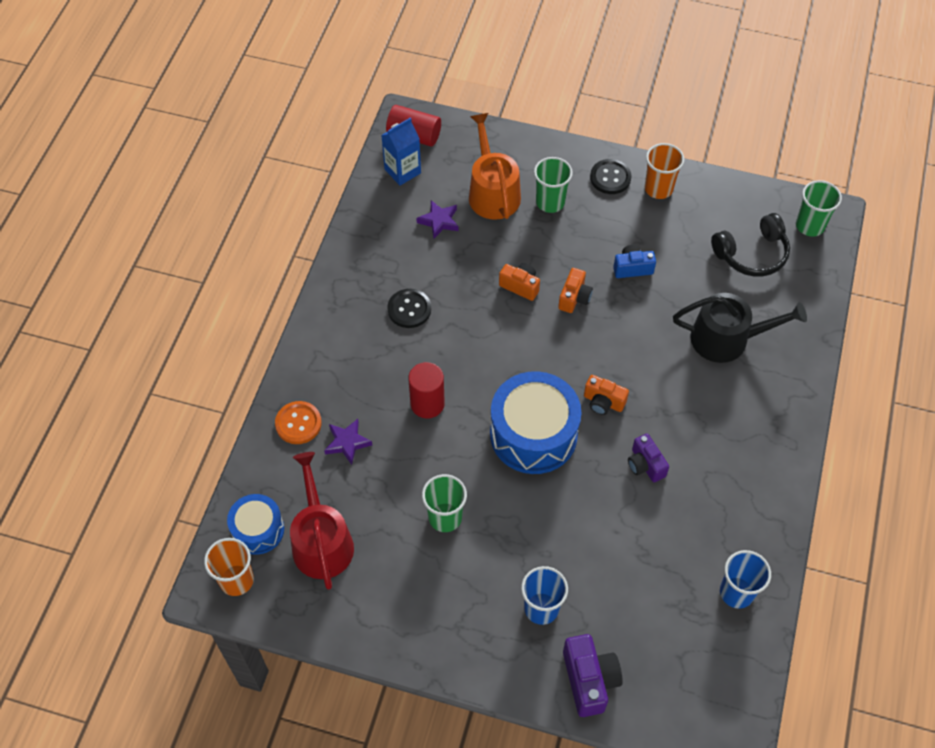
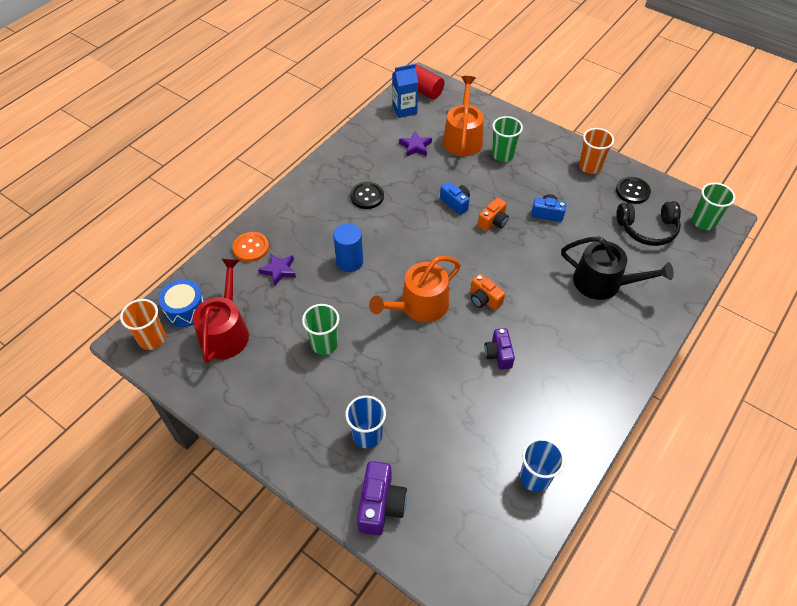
camera: 20 degrees right, 5 degrees down
red cylinder [408,362,445,419] -> blue cylinder [333,223,363,272]
blue drum [490,371,581,474] -> orange watering can [369,256,461,322]
orange camera [499,263,540,301] -> blue camera [440,182,470,215]
black button [590,159,632,194] -> black button moved to [616,177,651,204]

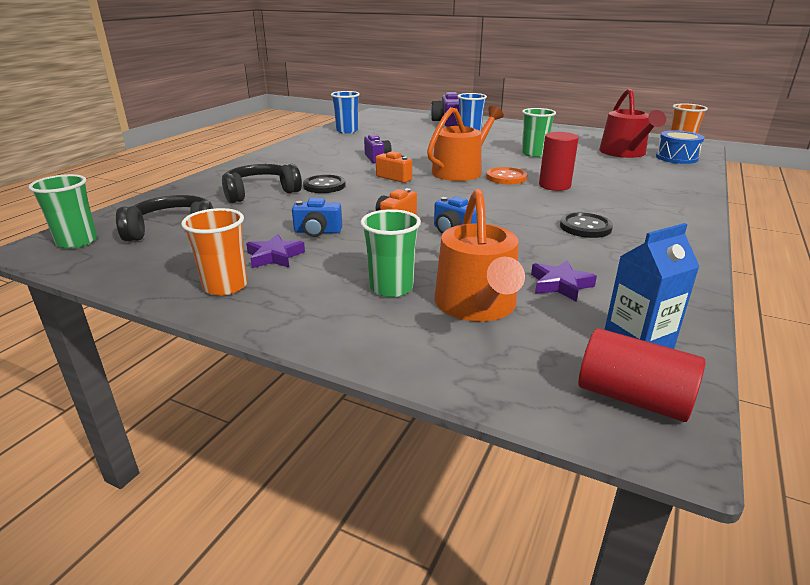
camera: 170 degrees right, 25 degrees down
orange button [233,232,269,262] -> orange button moved to [486,167,527,185]
purple star [258,253,296,287] -> purple star moved to [246,234,305,268]
blue cylinder [333,223,363,272] -> red cylinder [539,132,579,191]
black watering can [561,236,674,300] -> black headphones [222,164,302,203]
black button [616,177,651,204] -> black button moved to [303,175,346,193]

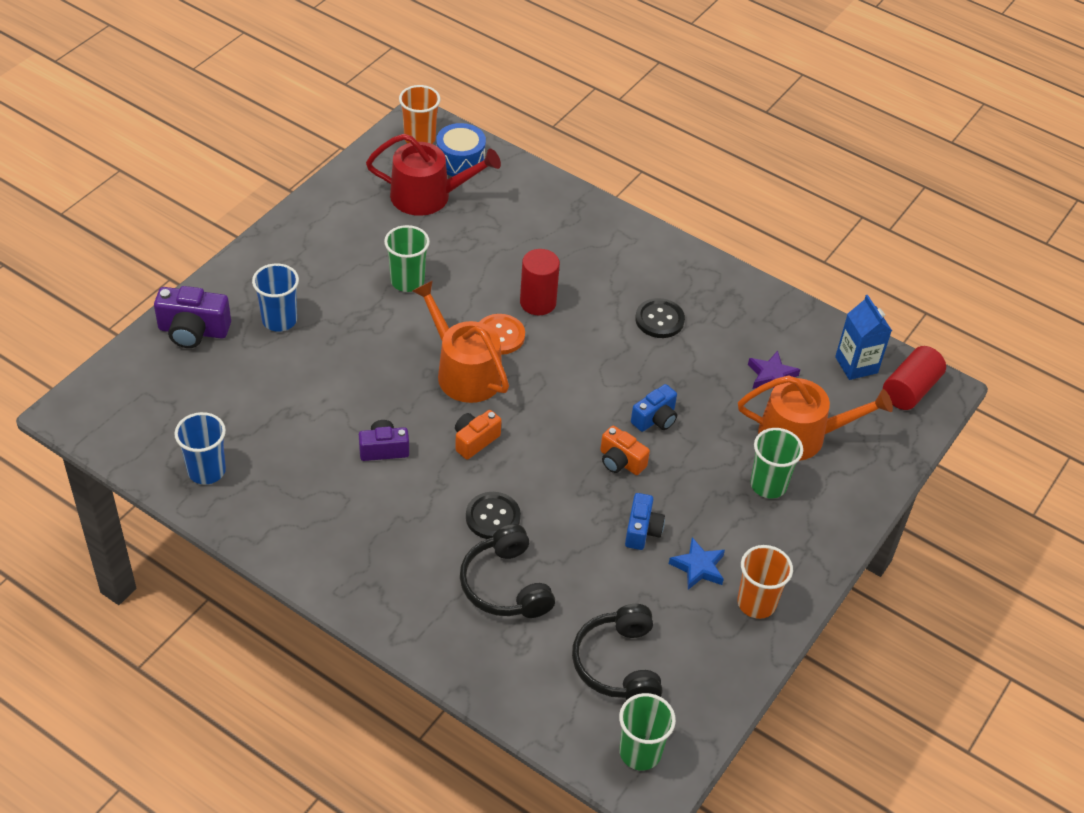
camera: 85 degrees left, 20 degrees up
purple star [246,234,305,268] -> blue star [669,537,725,590]

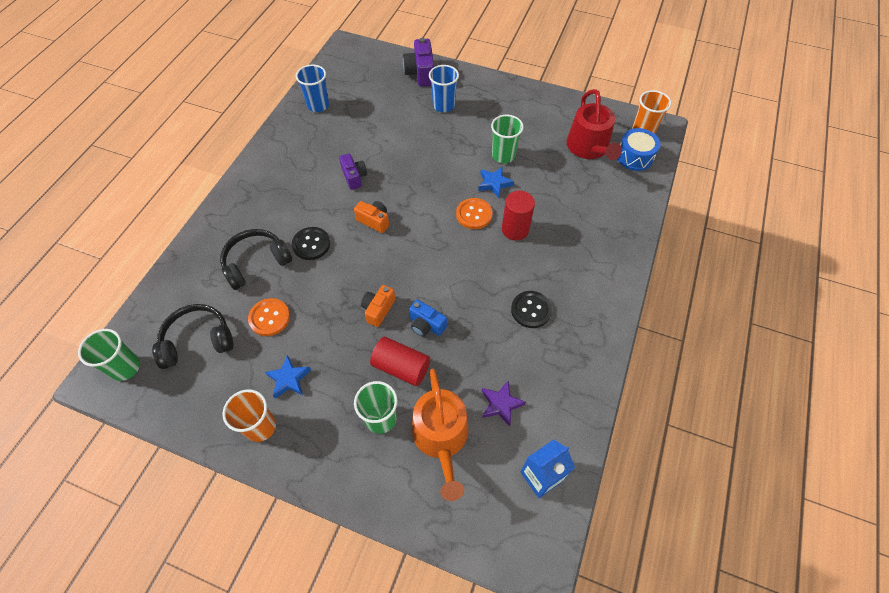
camera: 80 degrees right, 10 degrees up
orange watering can [413,281,509,403] -> none
blue camera [625,493,665,550] -> none
red cylinder [883,346,946,410] -> red cylinder moved to [370,337,430,386]
none -> orange button [248,298,290,336]
none -> blue star [478,167,514,198]

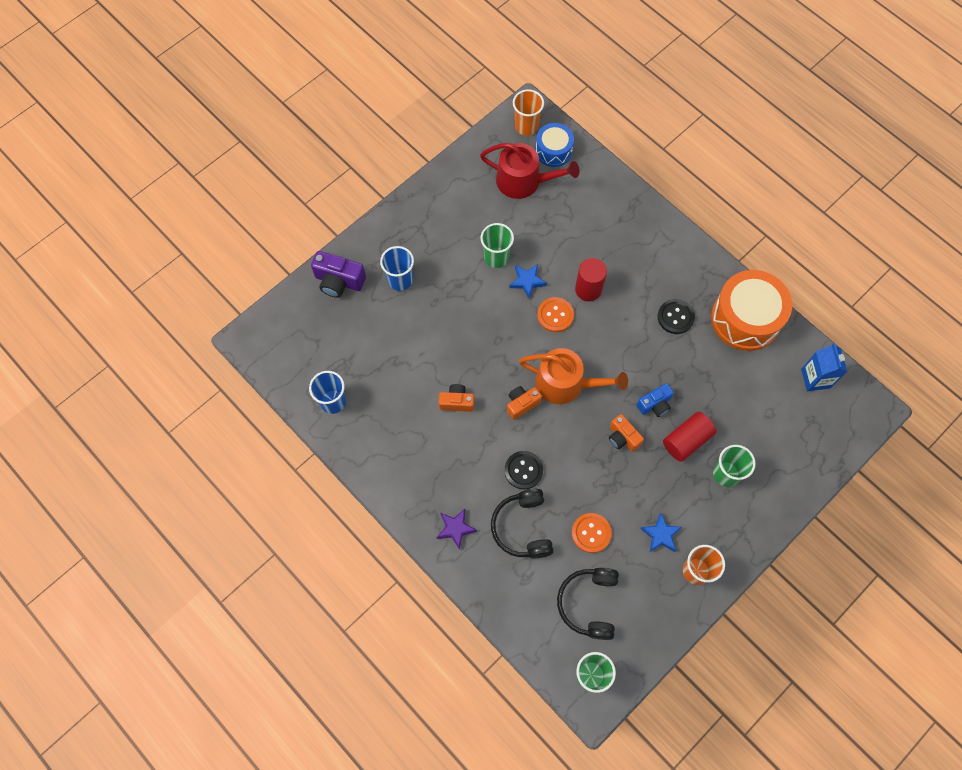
camera: 65 degrees left, 10 degrees up
purple camera [339,154,367,190] -> orange camera [439,384,474,412]
orange watering can [412,369,469,501] -> orange watering can moved to [519,348,628,404]
purple star [482,381,526,427] -> purple star moved to [437,509,477,550]
none -> orange drum [711,270,792,351]

